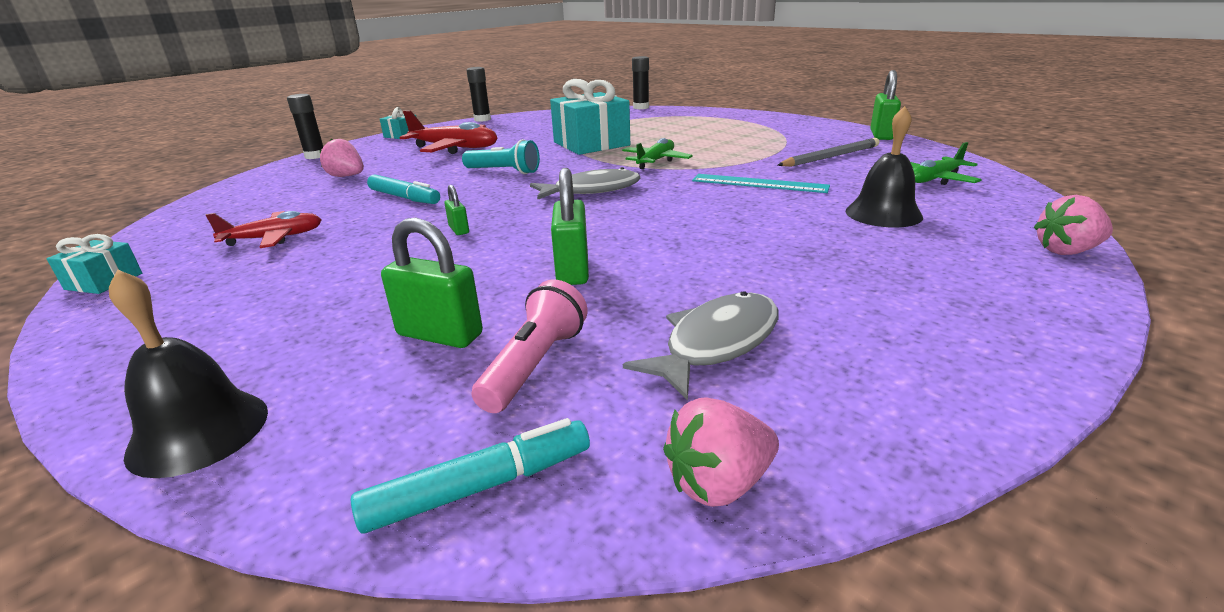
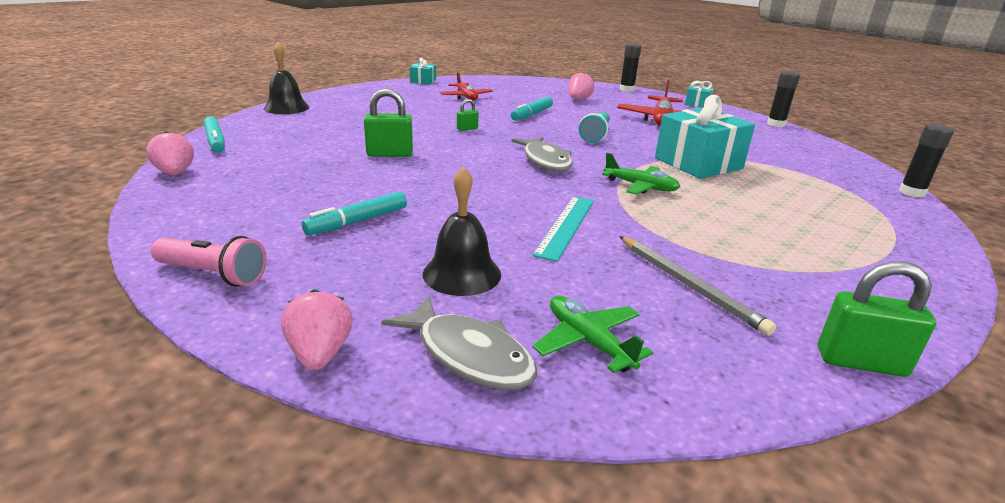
camera: 85 degrees right, 0 degrees up
green padlock [381,218,483,348] -> none
pink flashlight [472,279,587,413] -> pink flashlight moved to [151,236,267,287]
grey fish [623,291,778,401] -> grey fish moved to [381,295,537,390]
none -> turquoise marker [302,191,407,235]

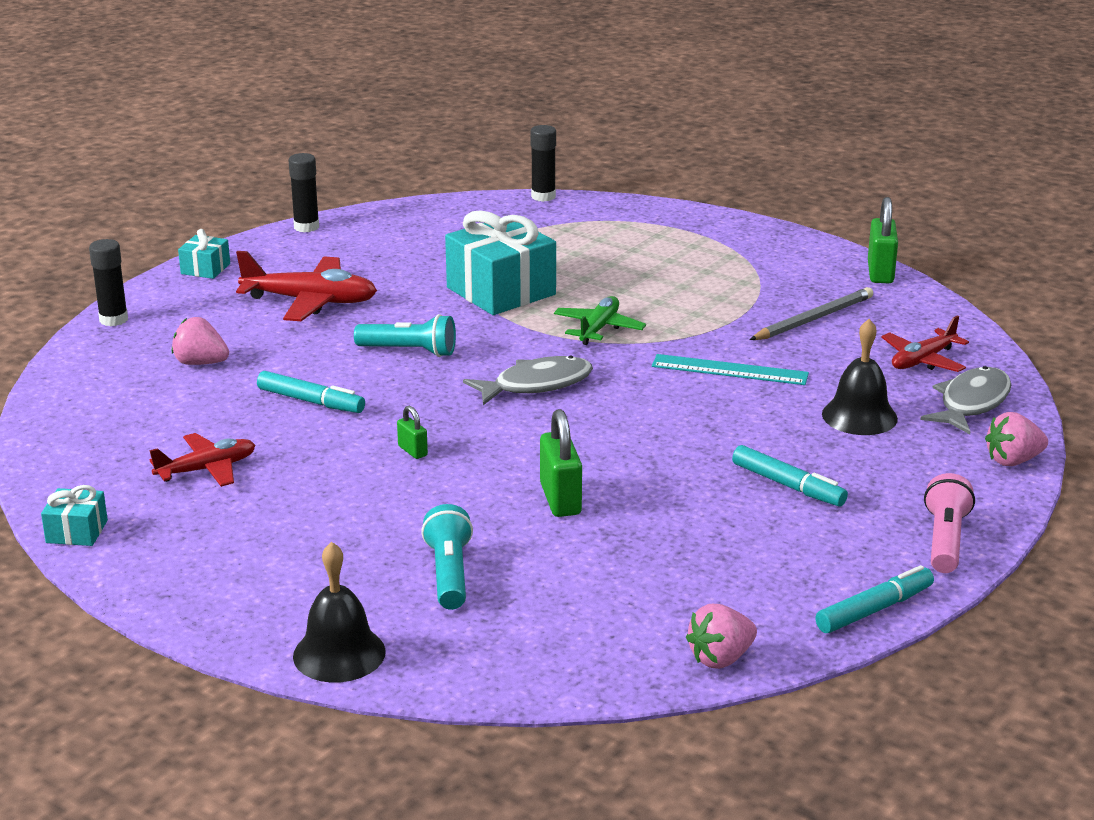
camera: 95 degrees left, 0 degrees up
turquoise marker [204,116,225,153] -> turquoise marker moved to [815,565,934,633]
green plane [533,295,653,373] -> red plane [881,315,969,372]
none -> turquoise flashlight [421,504,473,610]

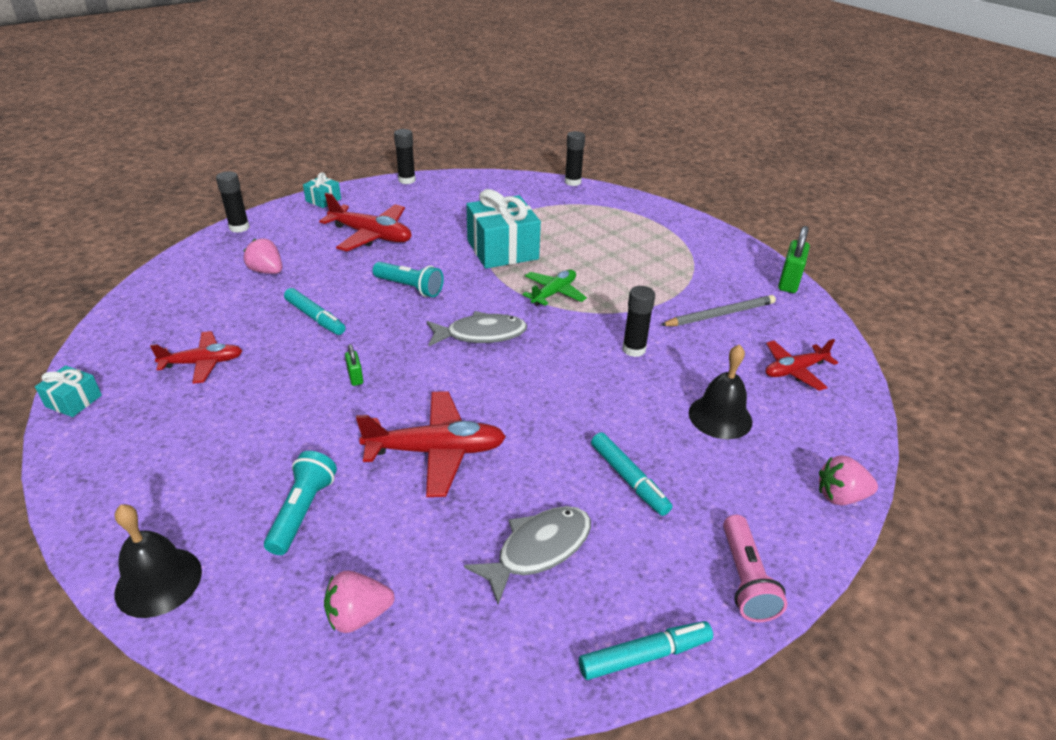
camera: 15 degrees right, 10 degrees up
green padlock [540,409,582,517] -> red plane [356,391,506,497]
turquoise ruler [652,354,809,385] -> black glue stick [622,286,655,357]
pink strawberry [686,604,757,669] -> pink strawberry moved to [324,571,395,633]
grey fish [920,366,1011,434] -> grey fish moved to [464,506,591,604]
pink flashlight [924,473,975,573] -> pink flashlight turned 150 degrees clockwise [723,515,787,622]

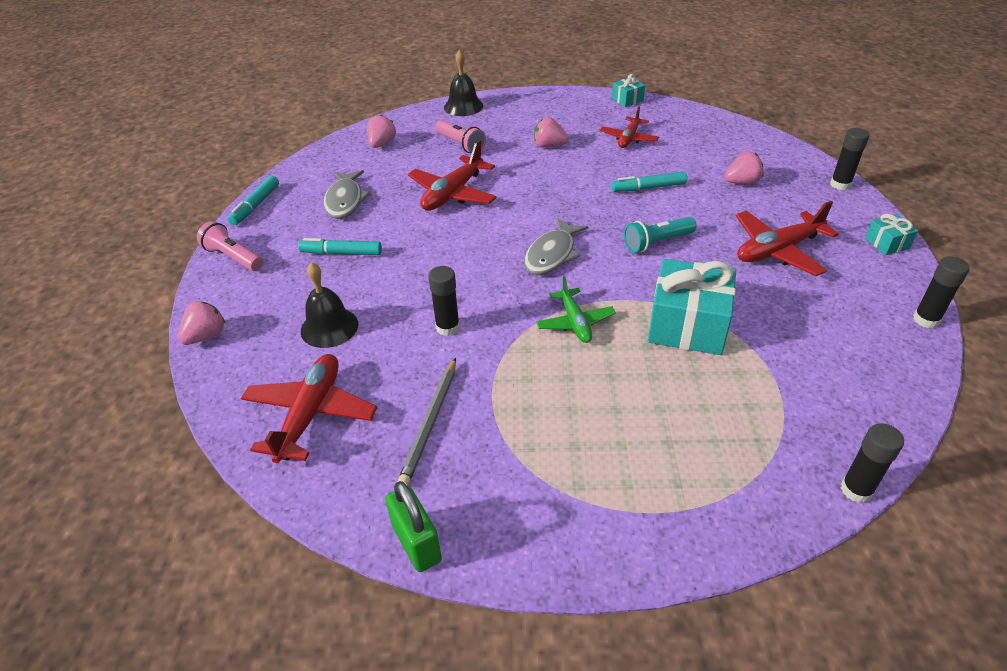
camera: 130 degrees right, 5 degrees up
turquoise flashlight [264,451,337,555] -> pink flashlight [435,120,486,153]
green padlock [345,344,363,386] -> none
red plane [766,339,838,391] -> red plane [241,354,377,463], size x1.55
none -> pink strawberry [534,117,569,148]

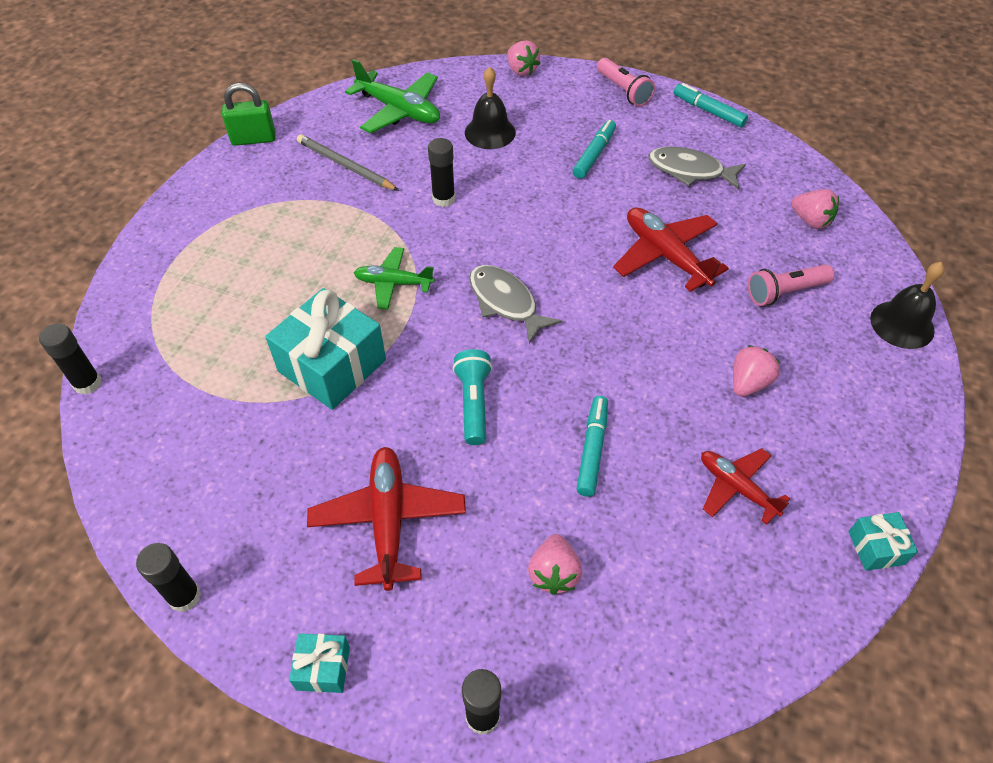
camera: 110 degrees right, 10 degrees up
pink flashlight [197,221,263,271] -> pink flashlight turned 90 degrees clockwise [597,58,655,107]
red plane [241,354,377,463] -> green plane [345,59,440,133]

